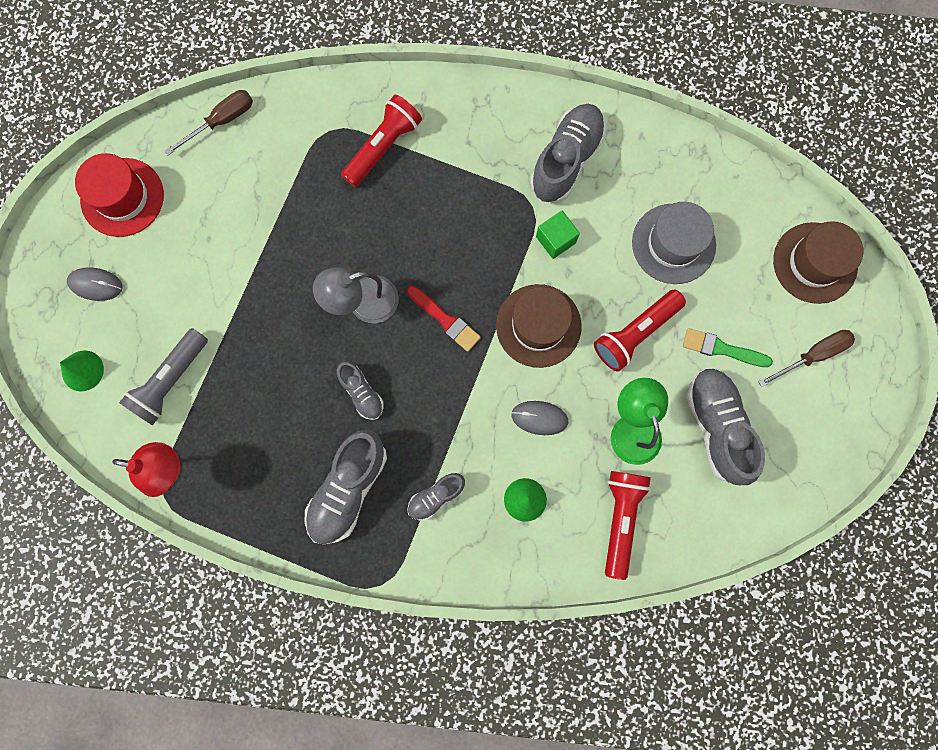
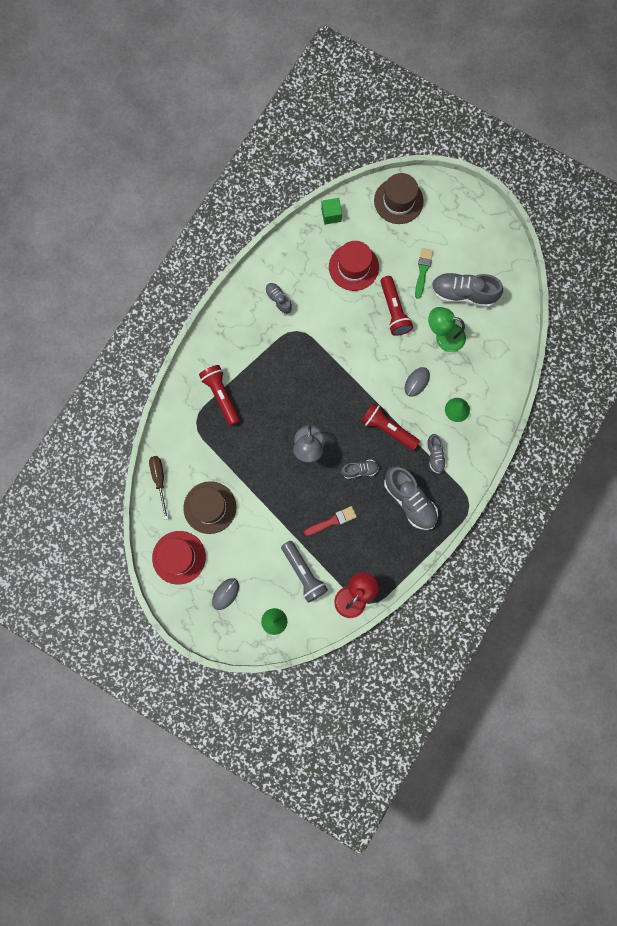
camera: 65 degrees left, 0 degrees up
red brush [407,286,481,352] -> red brush moved to [304,506,357,536]
brown hat [496,284,582,368] -> brown hat moved to [183,481,236,534]
grey shoe [530,104,606,202] -> grey shoe [265,283,292,314], size x0.54
green cube [536,211,580,259] -> green cube moved to [321,198,342,225]
red flashlight [605,471,651,580] -> red flashlight moved to [361,402,420,450]
grey hat [632,202,716,284] -> red hat [329,241,379,291]
green brush [683,328,773,367] -> green brush turned 150 degrees clockwise [415,248,433,299]
brown screwdriver [758,330,855,387] -> none

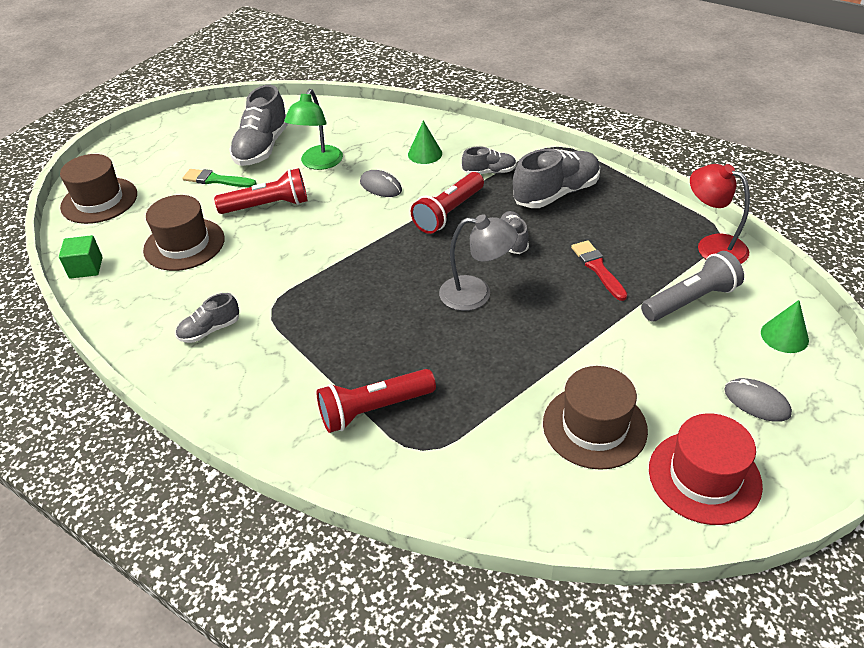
camera: 85 degrees left, 35 degrees down
brown screwdriver [149,456,168,520] -> none
red hat [329,241,379,291] -> brown hat [143,195,225,271]

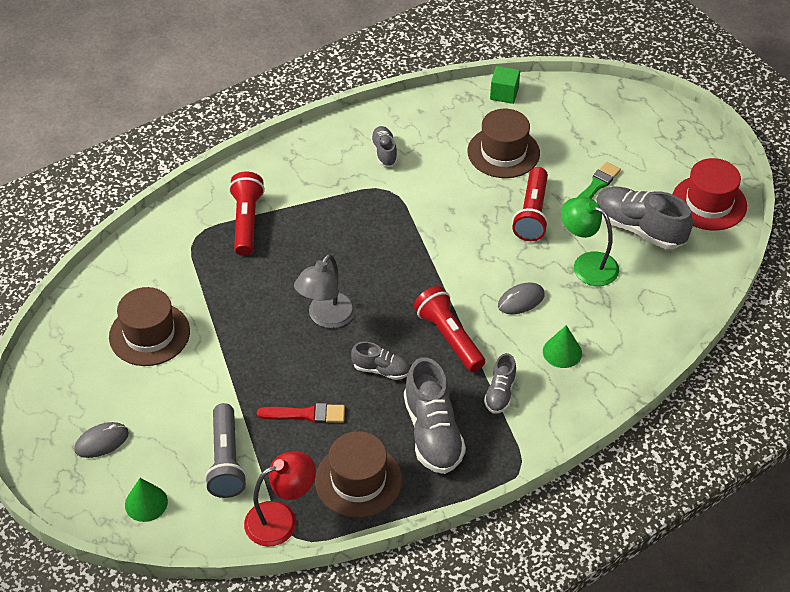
camera: 110 degrees right, 5 degrees up
brown hat [60,154,137,224] -> brown hat moved to [315,431,402,518]
red hat [649,413,763,525] -> red hat moved to [672,158,747,231]

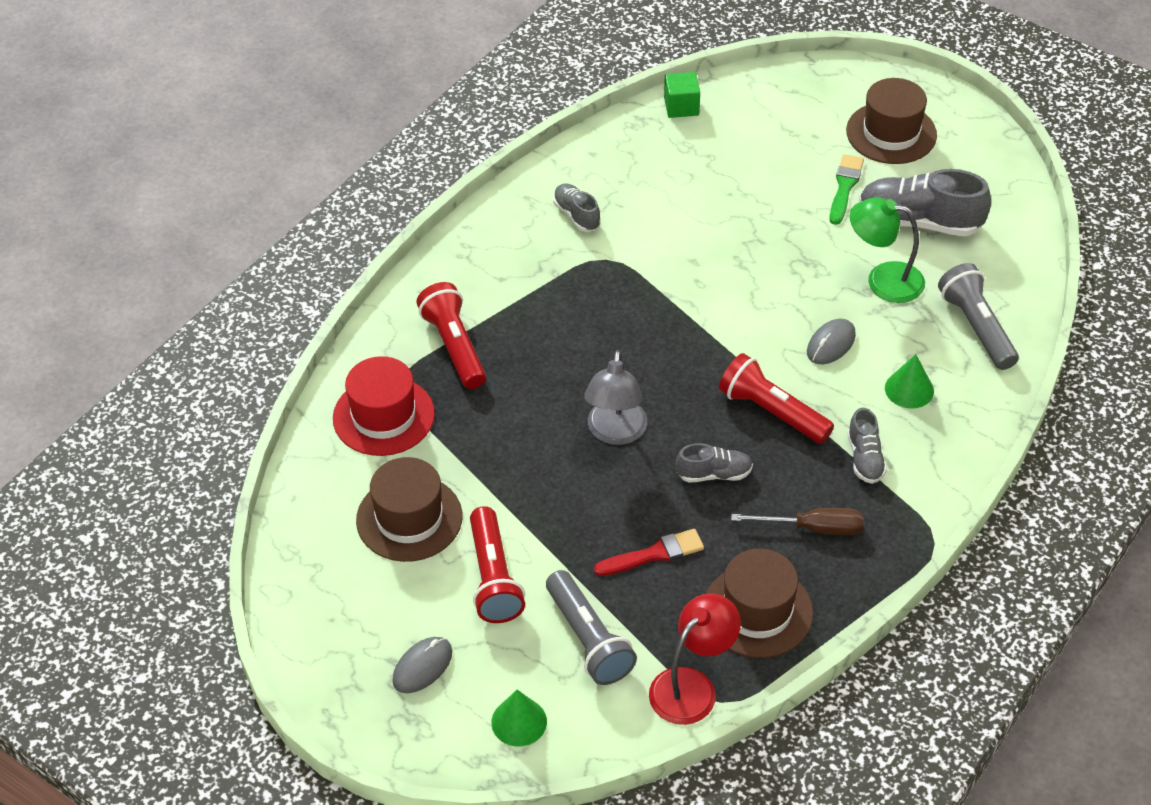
camera: 20 degrees left, 0 degrees up
grey shoe [404,357,466,474] -> brown screwdriver [731,508,864,535]
brown hat [468,109,540,178] -> brown hat moved to [846,78,937,164]
red flashlight [512,167,548,241] -> red flashlight moved to [470,506,525,623]
red hat [672,158,747,231] -> red hat moved to [333,356,435,456]
none -> grey flashlight [938,263,1019,370]

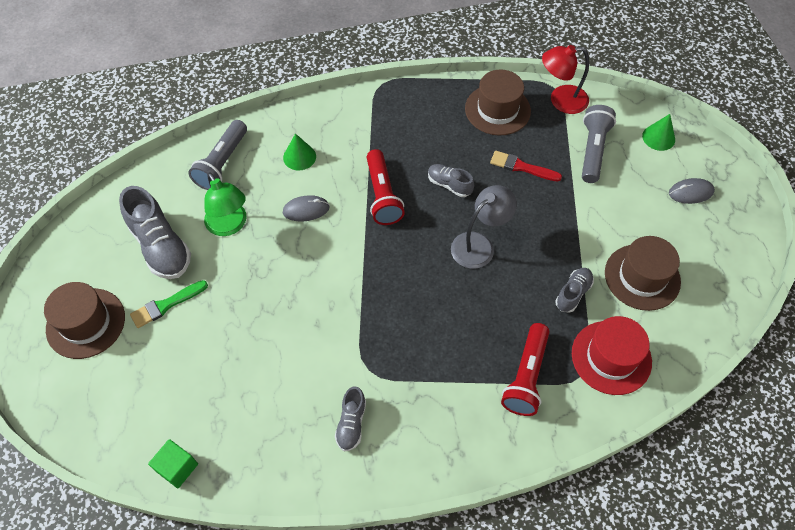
camera: 140 degrees left, 10 degrees up
red flashlight [470,506,525,623] -> none
brown screwdriver [731,508,864,535] -> none
grey shoe [847,408,887,484] -> grey shoe moved to [555,268,594,313]

